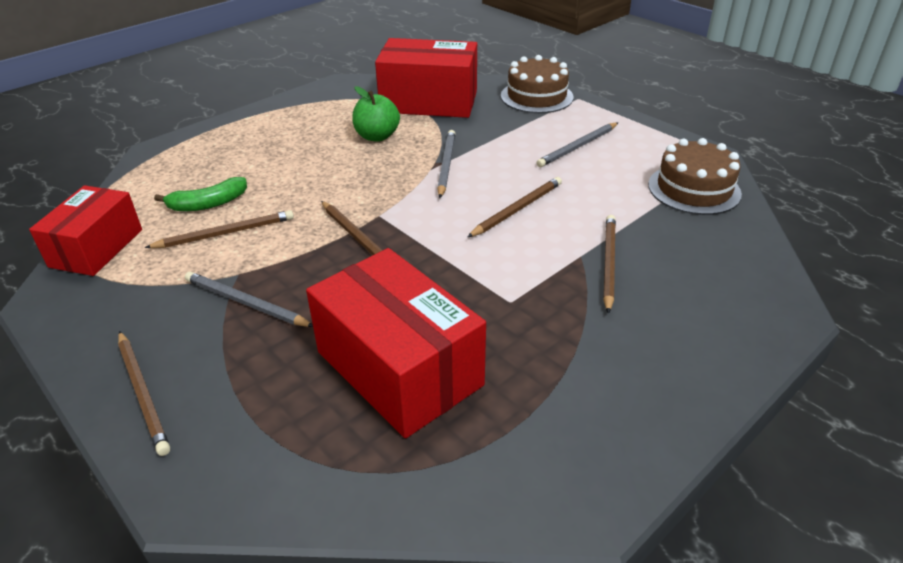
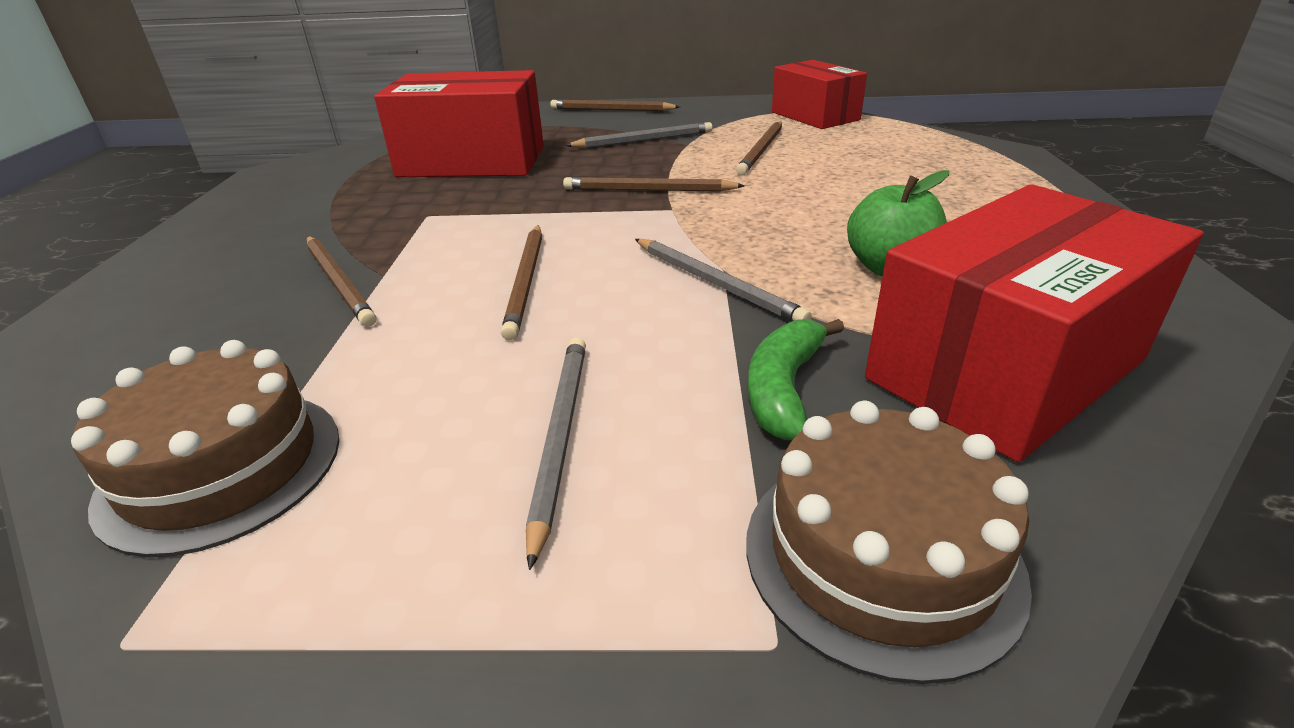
camera: 135 degrees right, 5 degrees down
green banana [154,177,247,211] -> green banana moved to [748,319,844,440]

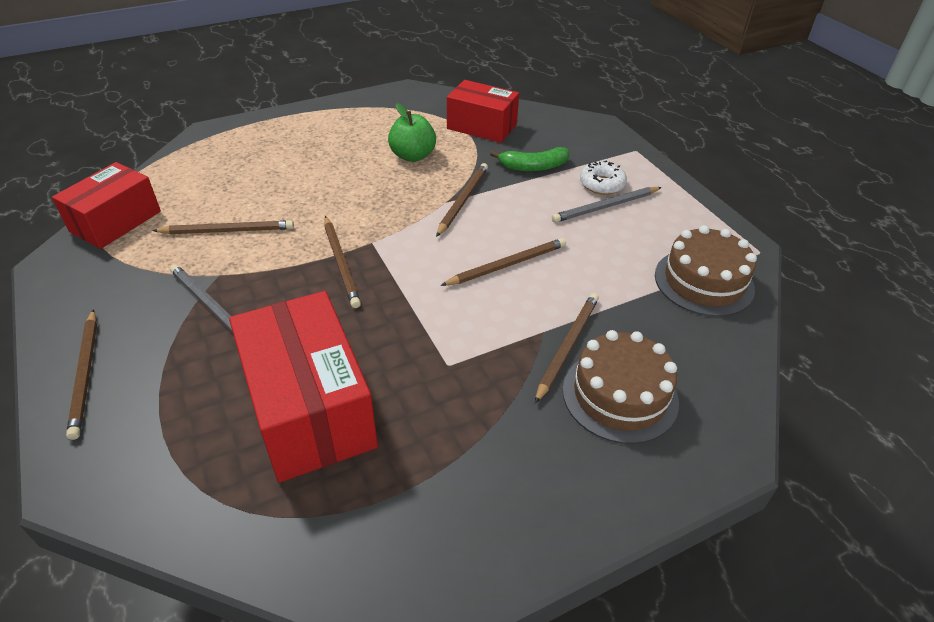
camera: 120 degrees left, 10 degrees up
grey pencil [635,239,811,322] -> brown pencil [436,163,488,237]
brown cake [746,401,1032,684] -> brown cake moved to [563,330,679,444]
red box [865,184,1204,462] -> red box [447,80,519,143], size x0.66
none -> white donut [580,160,627,195]

